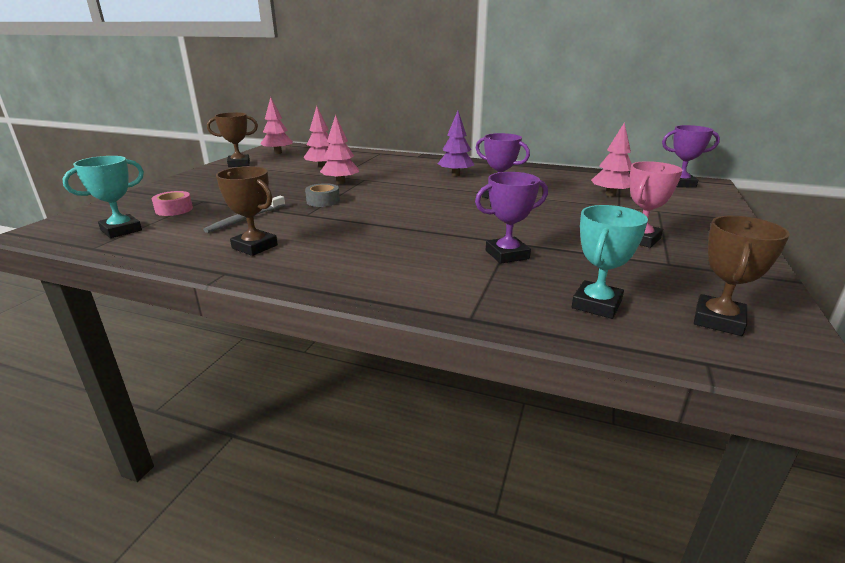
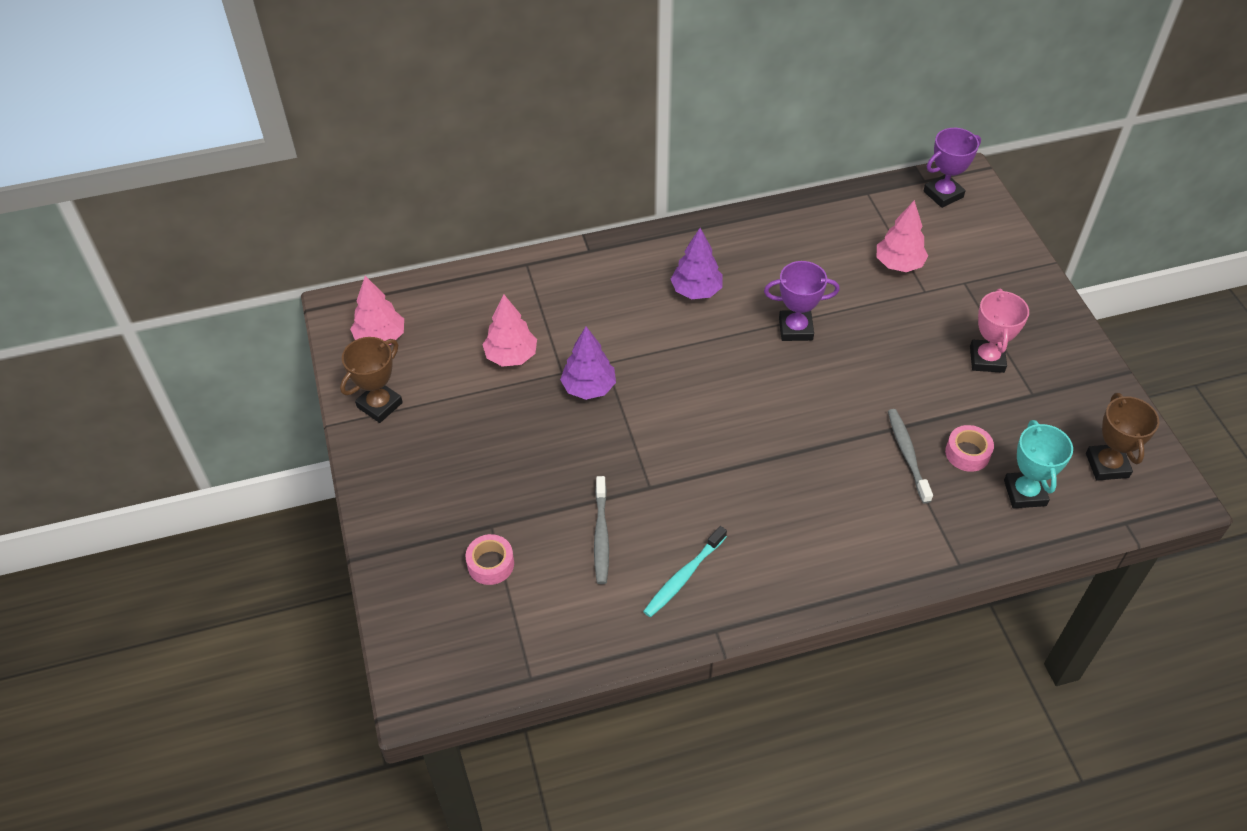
camera: 35 degrees left, 25 degrees up
turquoise trophy [62,156,144,238] -> none
brown trophy [216,166,278,256] -> turquoise toothbrush [643,526,727,617]
grey tape [305,183,340,207] -> none
pink tree [320,115,359,184] -> purple tree [560,327,616,400]
purple trophy [475,172,548,264] -> grey toothbrush [888,409,933,503]
none -> pink tape [945,425,994,472]

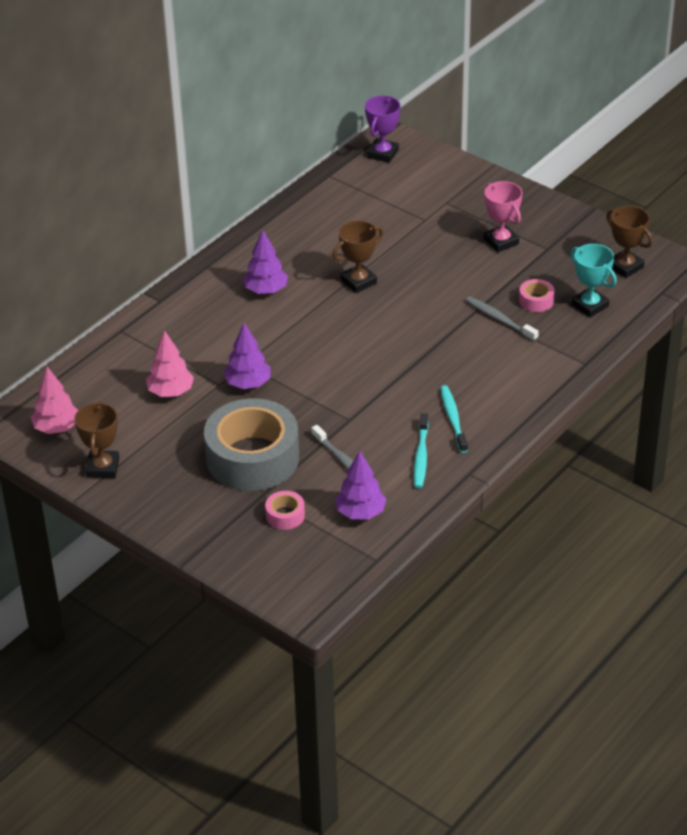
camera: 35 degrees left, 10 degrees down
purple trophy [764,261,840,341] -> brown trophy [333,220,383,293]
pink tree [877,200,928,272] -> none
none -> grey tape [204,398,299,491]
none -> purple tree [335,451,386,520]
none -> turquoise toothbrush [440,385,468,453]

